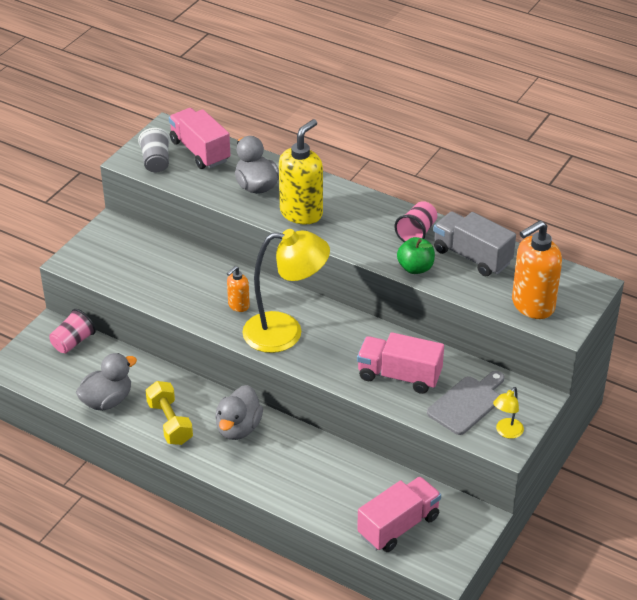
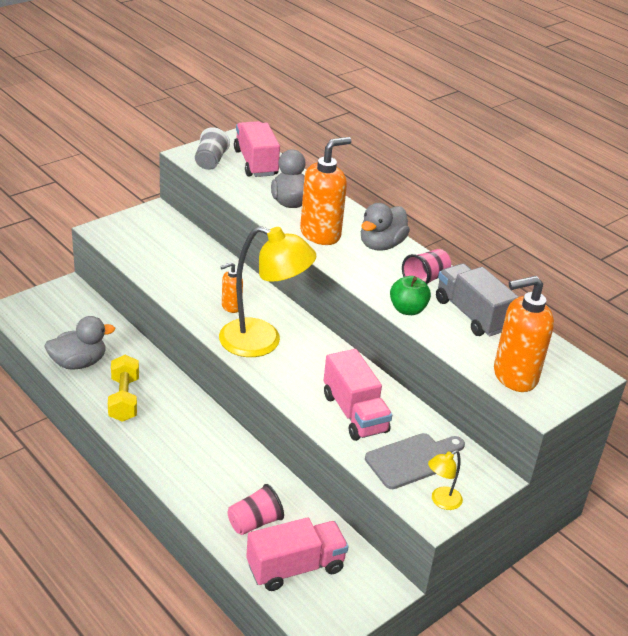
camera: 15 degrees right, 5 degrees down
pink cup [49,309,96,353] -> pink cup moved to [227,484,284,535]
grey duck [215,385,263,440] -> grey duck moved to [361,203,410,251]
yellow soap dispenser [279,119,323,225] -> orange soap dispenser [300,137,351,245]
pink truck [357,332,444,394] -> pink truck turned 150 degrees counterclockwise [324,349,392,441]

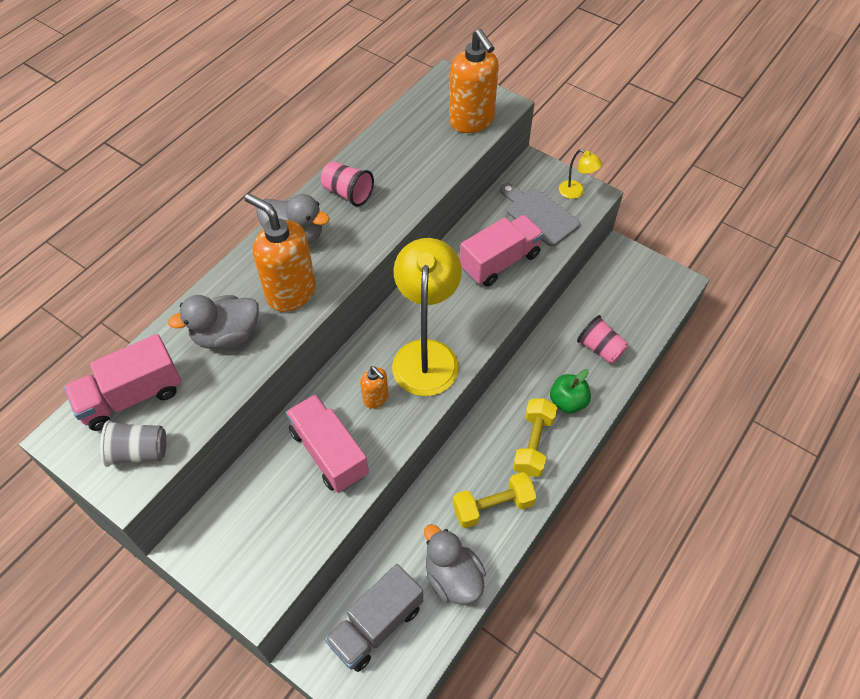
camera: 100 degrees left, 20 degrees up
pink truck [246,517,349,591] -> pink truck moved to [286,394,369,493]
green apple [390,276,431,315] -> green apple moved to [550,369,591,413]
grey truck [436,263,518,336] -> grey truck moved to [325,564,423,672]
none -> yellow dumbbell [513,398,557,477]

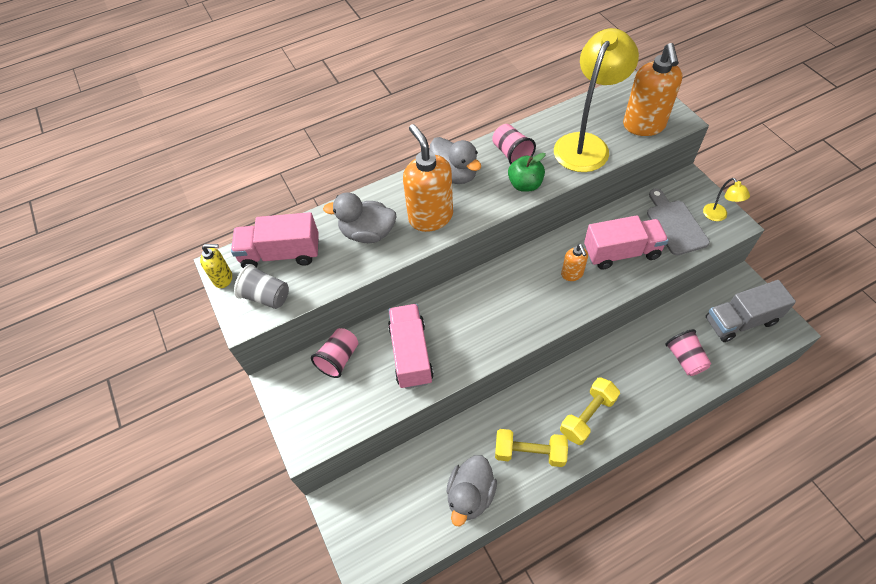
camera: 30 degrees right, 0 degrees up
grey truck [325,564,423,672] -> grey truck moved to [706,280,796,342]
orange soap dispenser [360,366,388,409] -> orange soap dispenser moved to [561,244,588,281]
yellow lamp [392,238,462,396] -> yellow lamp moved to [554,28,639,172]
grey duck [424,524,486,604] -> grey duck turned 150 degrees counterclockwise [446,455,497,526]
green apple [550,369,591,413] -> green apple moved to [508,153,546,192]
none -> yellow soap dispenser [200,244,232,288]
none -> pink cup [311,328,358,378]

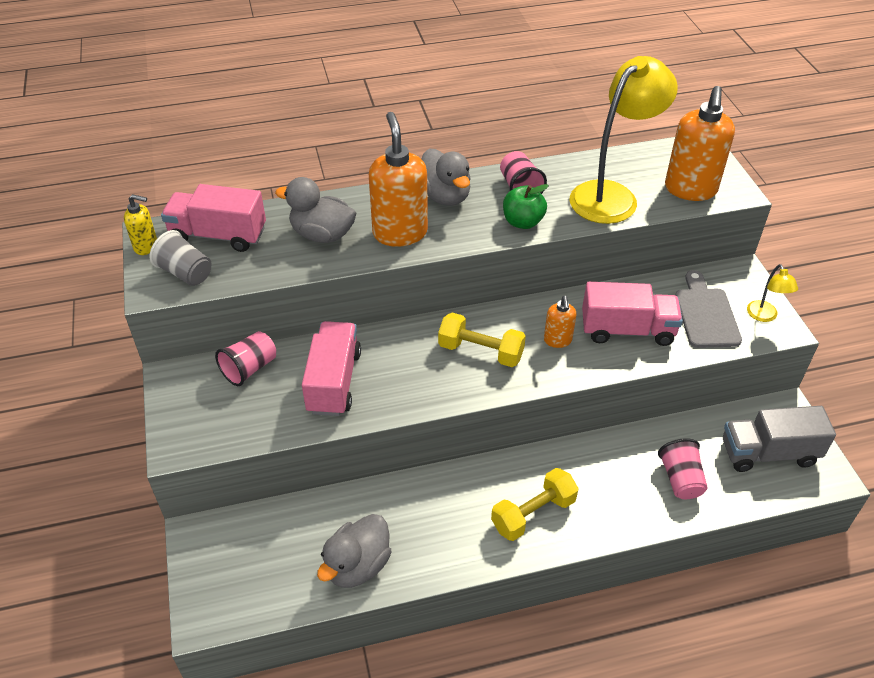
camera: 10 degrees right, 10 degrees down
yellow dumbbell [495,429,568,467] -> yellow dumbbell moved to [438,313,526,367]

